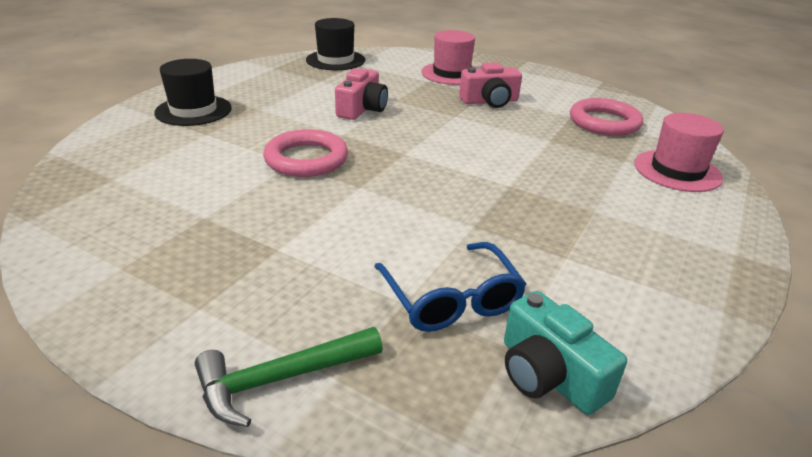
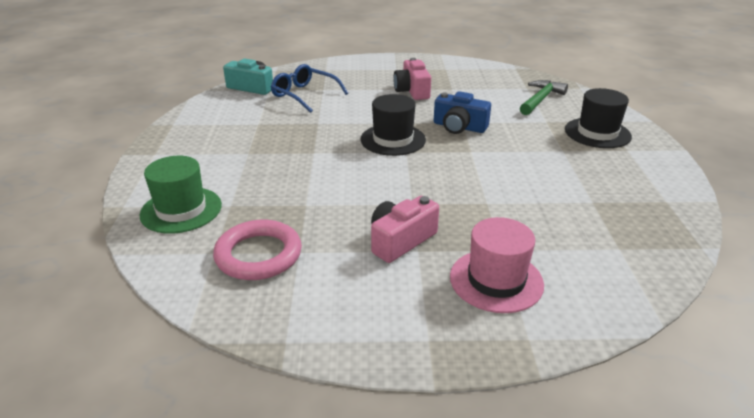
camera: 150 degrees right, 0 degrees up
green hammer [195,327,383,427] -> green hammer moved to [520,80,568,115]
pink ring [263,129,348,177] -> blue camera [434,91,491,134]
black hat [306,18,365,70] -> black hat moved to [361,94,426,156]
pink camera [335,68,388,120] -> pink camera moved to [393,58,431,100]
pink hat [634,113,724,192] -> green hat [140,156,222,234]

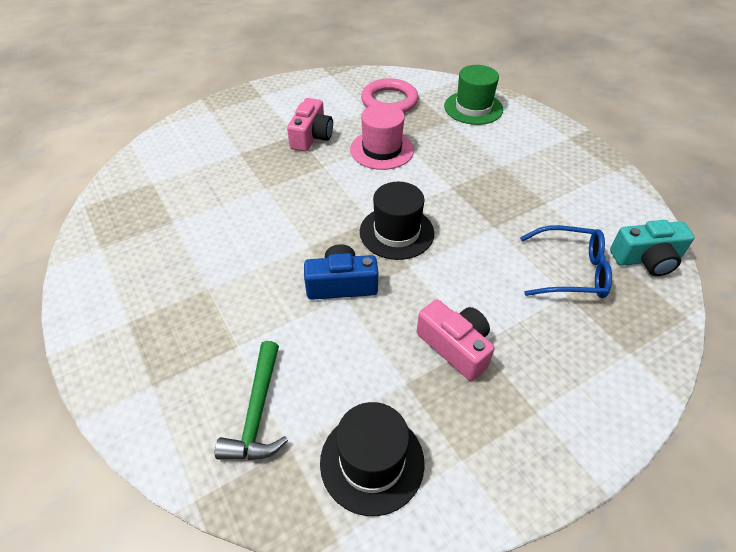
camera: 150 degrees right, 15 degrees up
pink hat [450,217,544,313] -> pink hat moved to [350,104,414,170]
black hat [565,88,632,148] -> black hat moved to [320,402,425,516]

